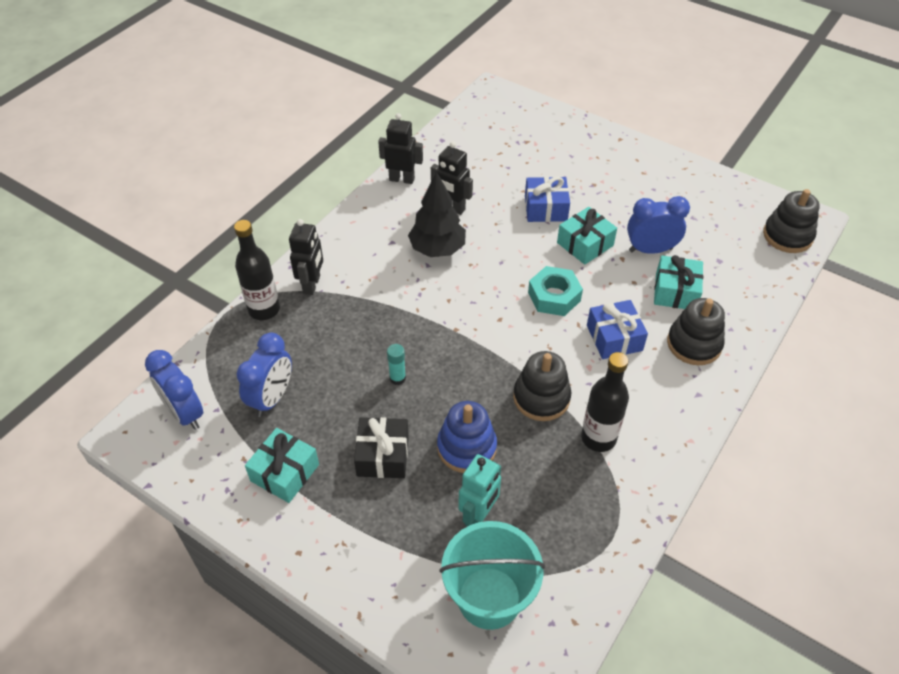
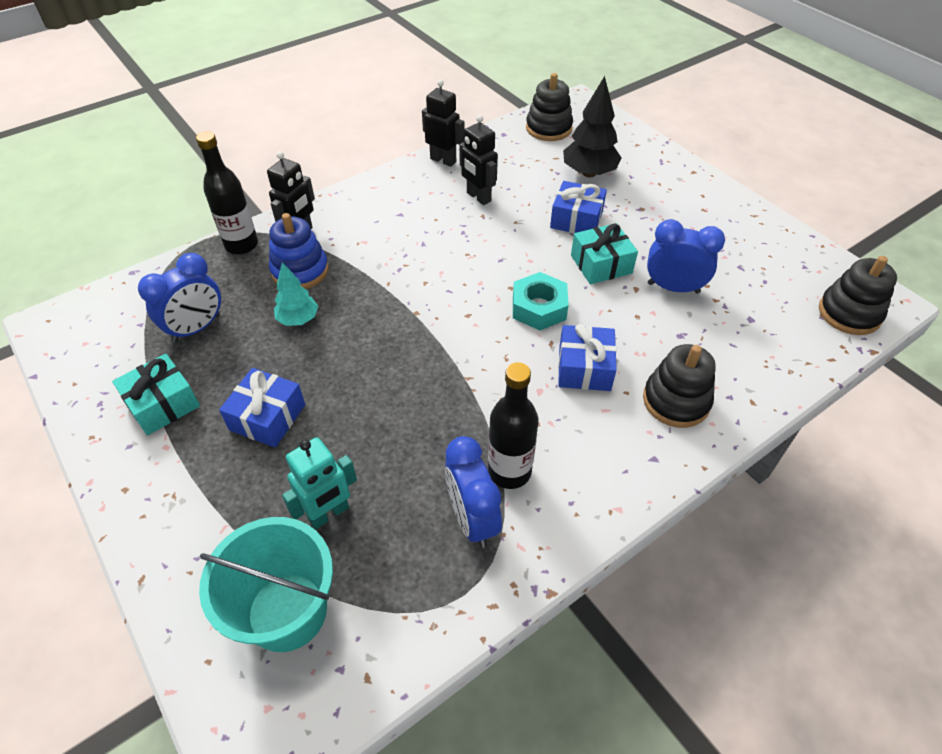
camera: 20 degrees right, 0 degrees up
blue clock [145,350,203,430] -> blue clock moved to [445,436,502,548]
black gift [354,417,409,478] -> blue gift [219,368,305,448]
turquoise glue stick [387,344,406,385] -> none
black tree [408,171,466,257] -> black tree moved to [563,76,621,177]
blue stacking toy [437,401,497,473] -> blue stacking toy moved to [269,213,329,289]
black stacking toy [513,351,571,421] -> black stacking toy moved to [526,73,573,141]
turquoise gift [654,255,703,309] -> none
none -> turquoise tree [274,262,318,326]

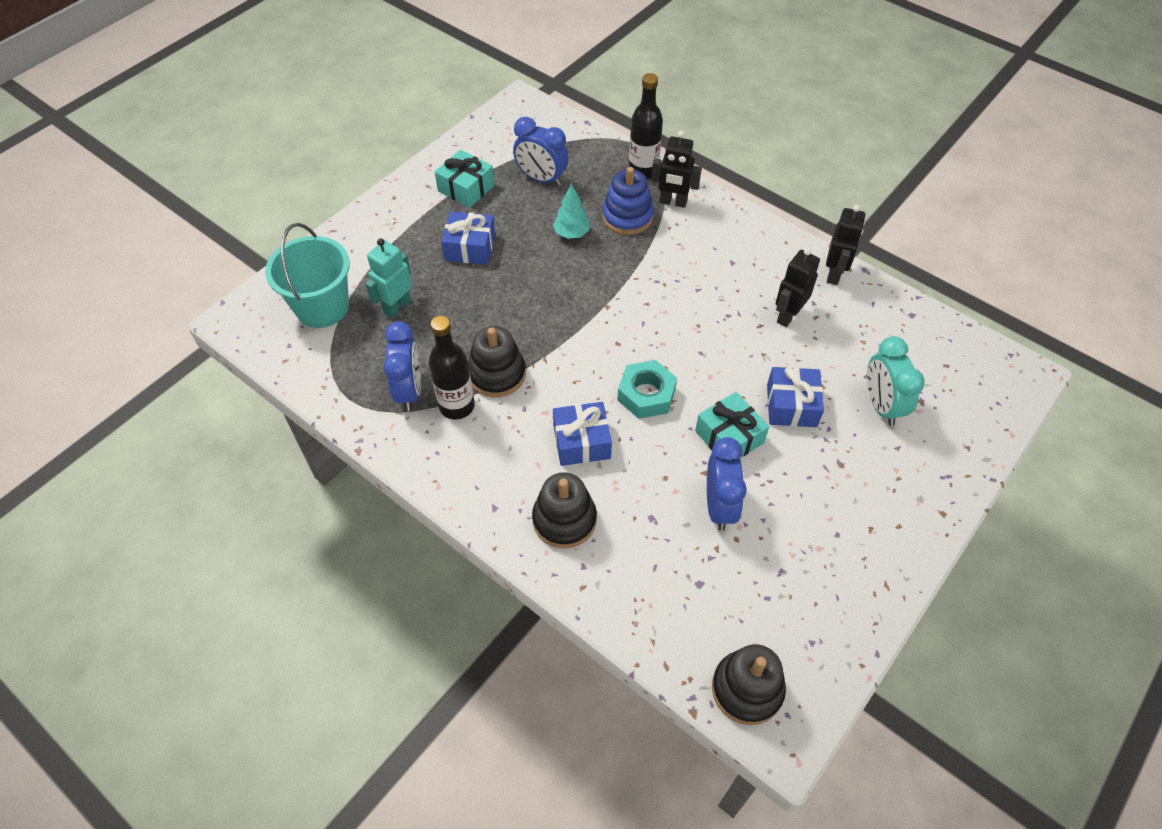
camera: 75 degrees right, 5 degrees up
turquoise robot [282,437,357,529] -> turquoise robot turned 90 degrees clockwise [365,238,412,318]
blue clock [445,436,502,548] -> blue clock turned 120 degrees clockwise [383,321,421,411]
black stacking toy [526,73,573,141] -> black stacking toy moved to [468,326,526,397]
black tree [563,76,621,177] -> turquoise clock [867,336,924,426]

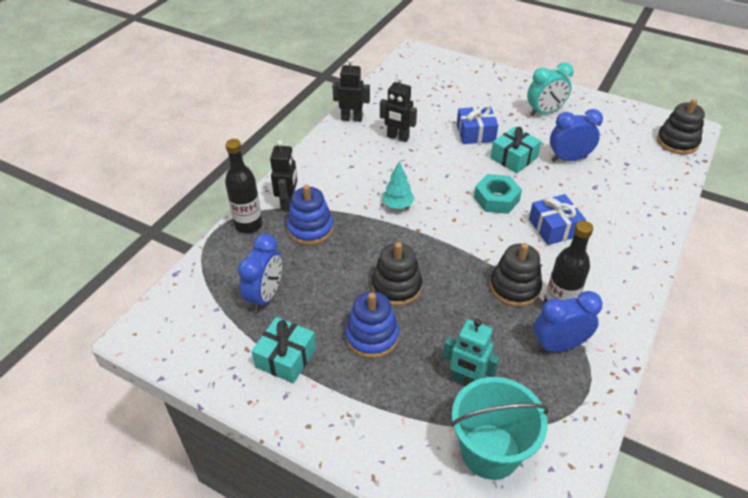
camera: 100 degrees left, 10 degrees down
blue gift [441,211,495,265] -> blue stacking toy [345,291,399,359]
black stacking toy [532,472,597,548] -> black stacking toy moved to [372,242,422,306]
turquoise tree [553,184,590,239] -> turquoise tree moved to [382,161,414,209]
turquoise clock [867,336,924,426] -> turquoise clock moved to [527,62,573,116]

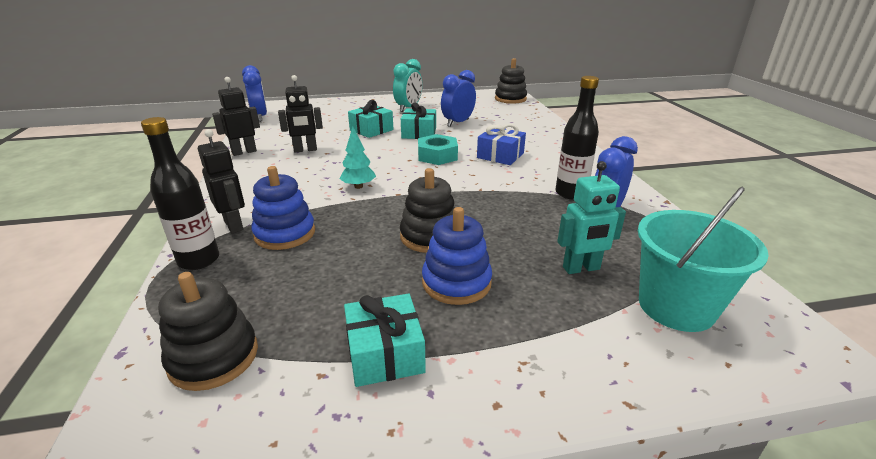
camera: 40 degrees left, 15 degrees down
blue clock [238,234,282,312] -> blue clock moved to [242,65,267,122]
blue gift [457,105,498,144] -> turquoise gift [348,100,394,138]
black stacking toy [490,243,542,307] -> black stacking toy moved to [158,272,258,391]

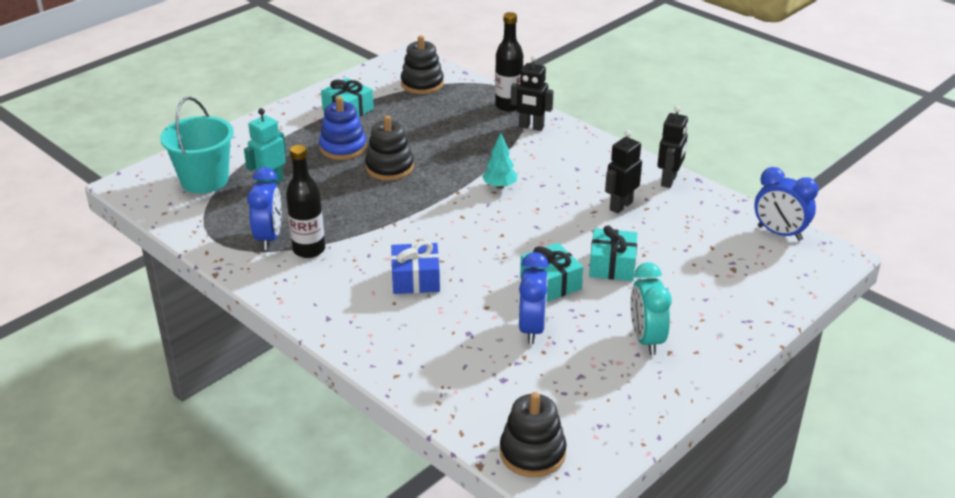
camera: 145 degrees right, 5 degrees up
blue stacking toy [251,166,315,250] -> none
turquoise nut [418,134,458,165] -> none

